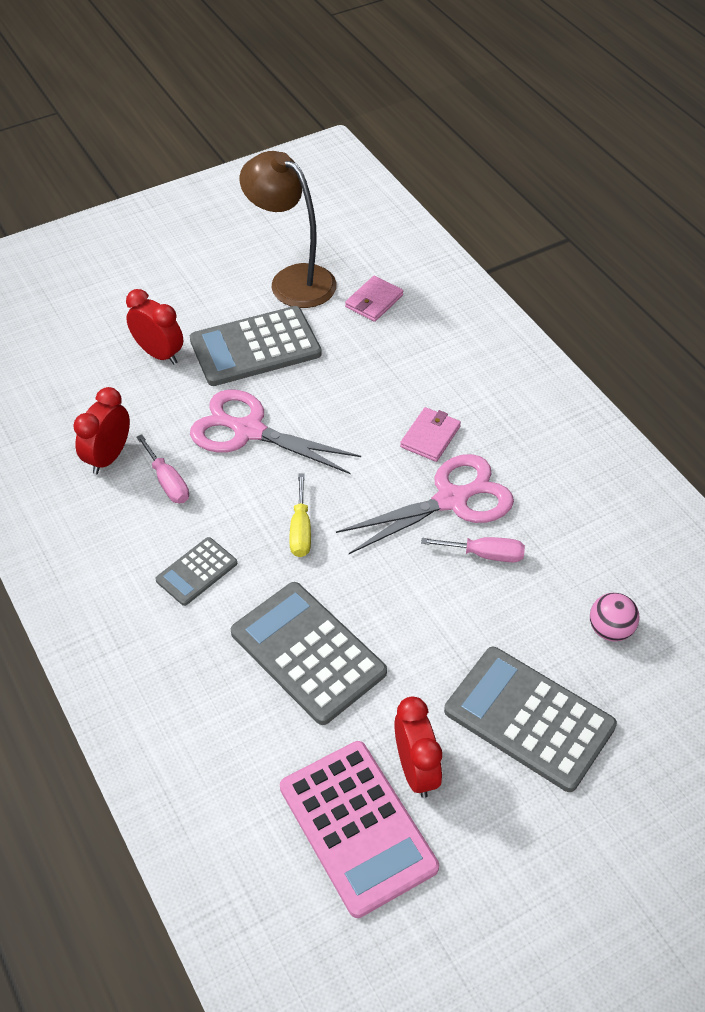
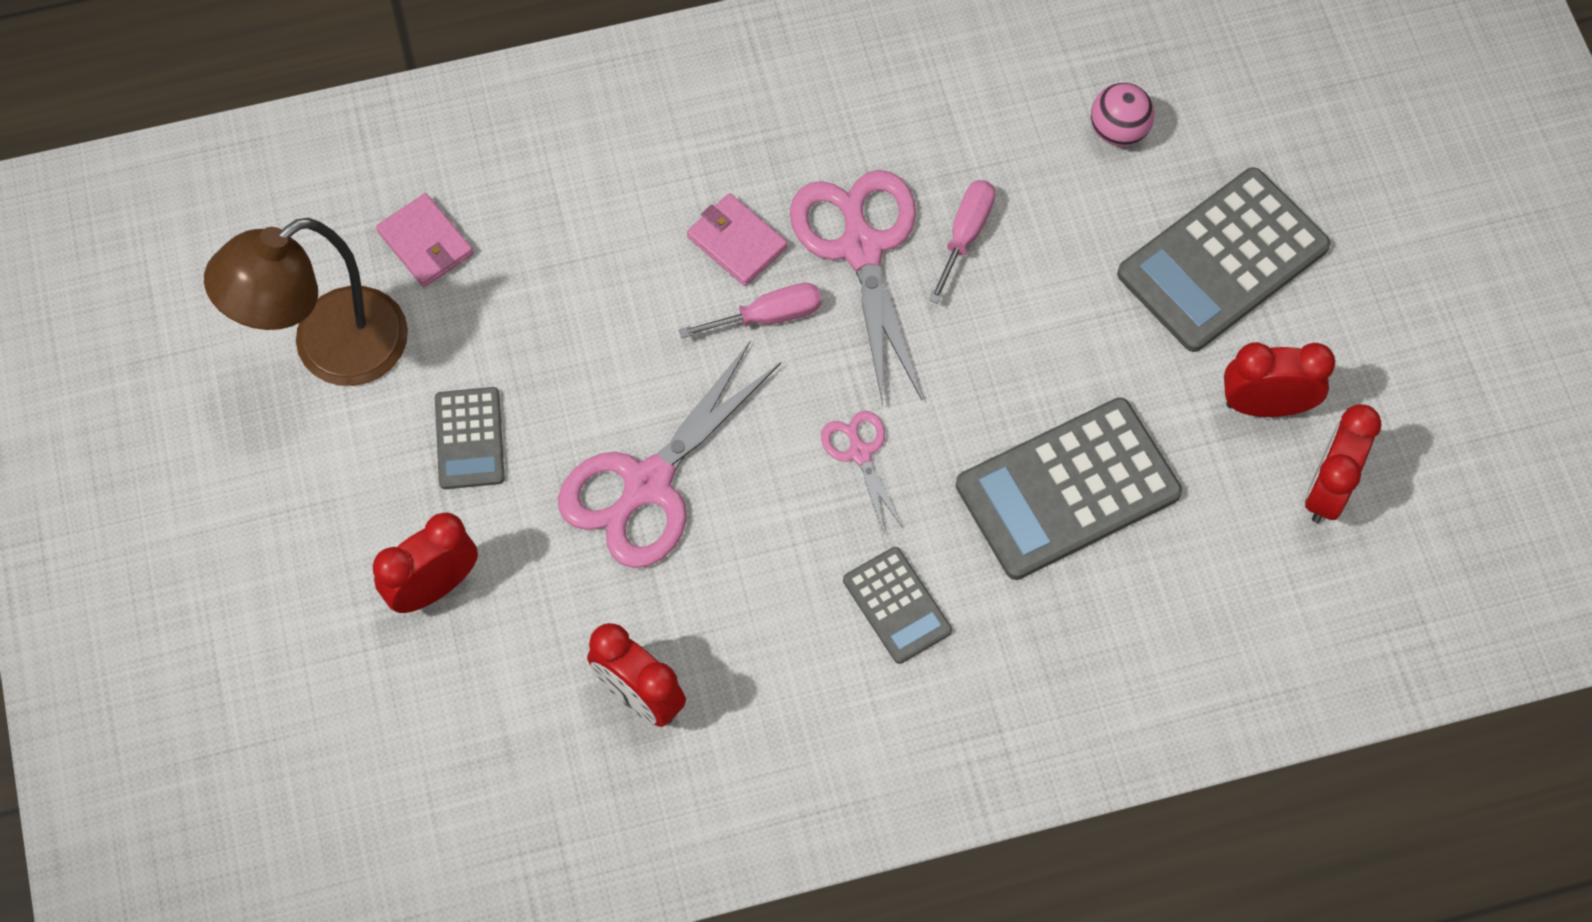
camera: 75 degrees left, 15 degrees up
pink screwdriver [136,434,189,503] -> pink screwdriver moved to [679,283,822,338]
grey calculator [190,306,322,386] -> grey calculator [435,387,505,489], size x0.53
pink calculator [280,741,439,918] -> red clock [1305,404,1381,523]
yellow screwdriver [289,474,311,557] -> pink scissors [821,411,903,533]

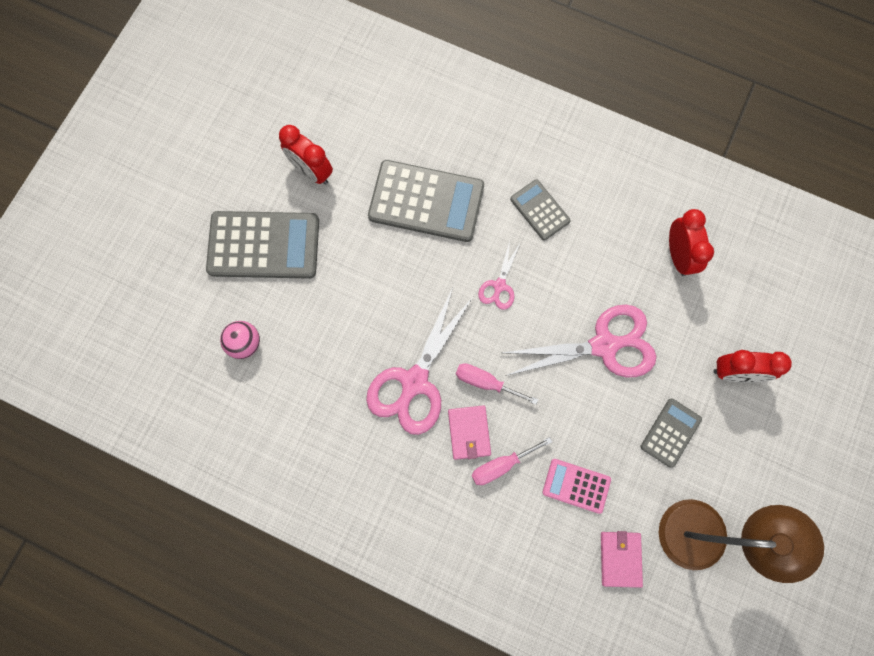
camera: 140 degrees left, 10 degrees up
grey calculator [843,547,952,664] -> grey calculator turned 45 degrees counterclockwise [510,179,571,240]
pink screwdriver [929,180,995,304] -> pink screwdriver moved to [471,437,552,485]
red clock [1305,404,1381,523] -> none
none -> pink calculator [542,459,611,514]

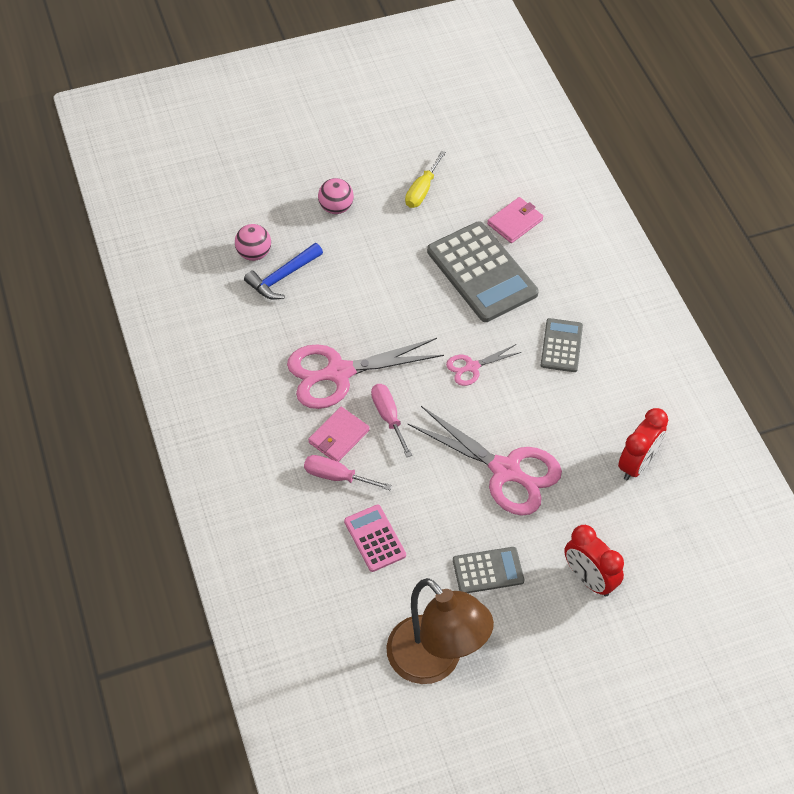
camera: 45 degrees right, 20 degrees down
grey calculator [206,211,319,279] -> pink ball [318,178,354,214]
red clock [279,125,333,185] -> yellow screwdriver [405,151,446,208]
pink wallet [601,531,643,588] -> pink wallet moved to [487,197,544,243]
none -> blue hammer [244,243,323,300]

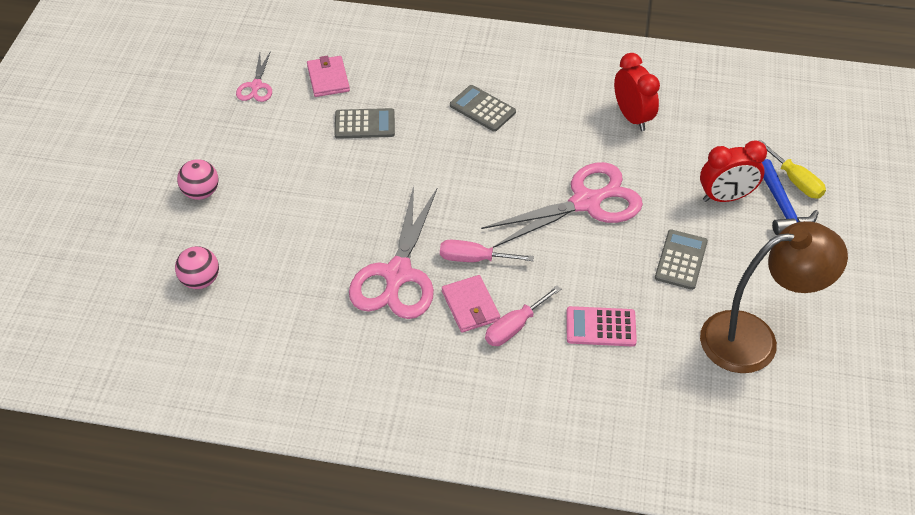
camera: 60 degrees left, 5 degrees down
blue hammer [244,243,323,300] -> blue hammer moved to [762,159,819,235]
yellow screwdriver [405,151,446,208] -> yellow screwdriver moved to [759,139,826,199]
grey calculator [427,221,539,322] -> grey calculator [334,108,395,139], size x0.53
pink scissors [446,344,522,386] -> pink scissors moved to [236,51,272,102]

